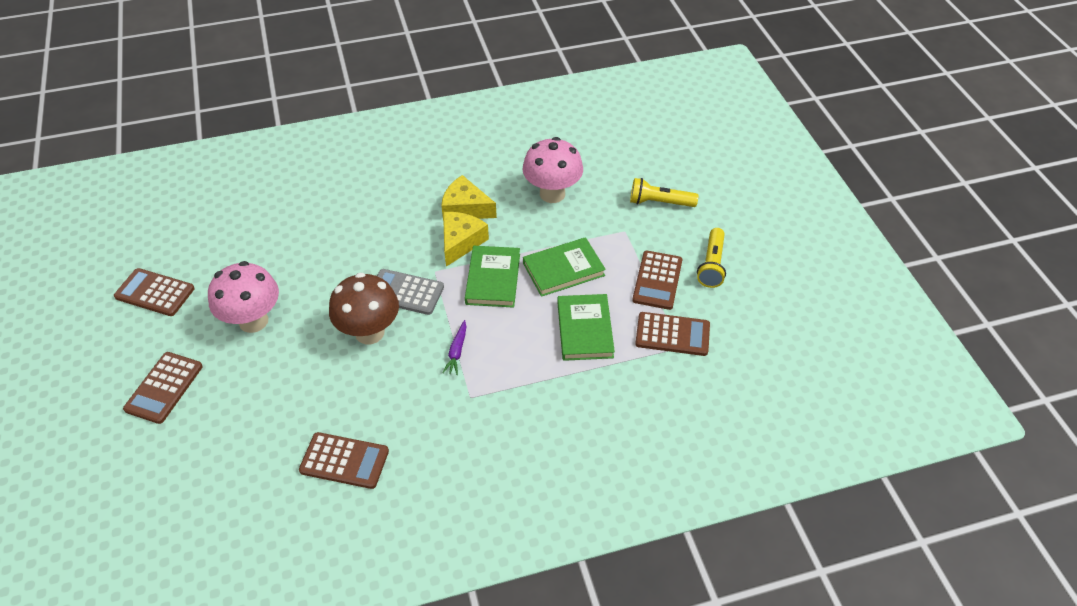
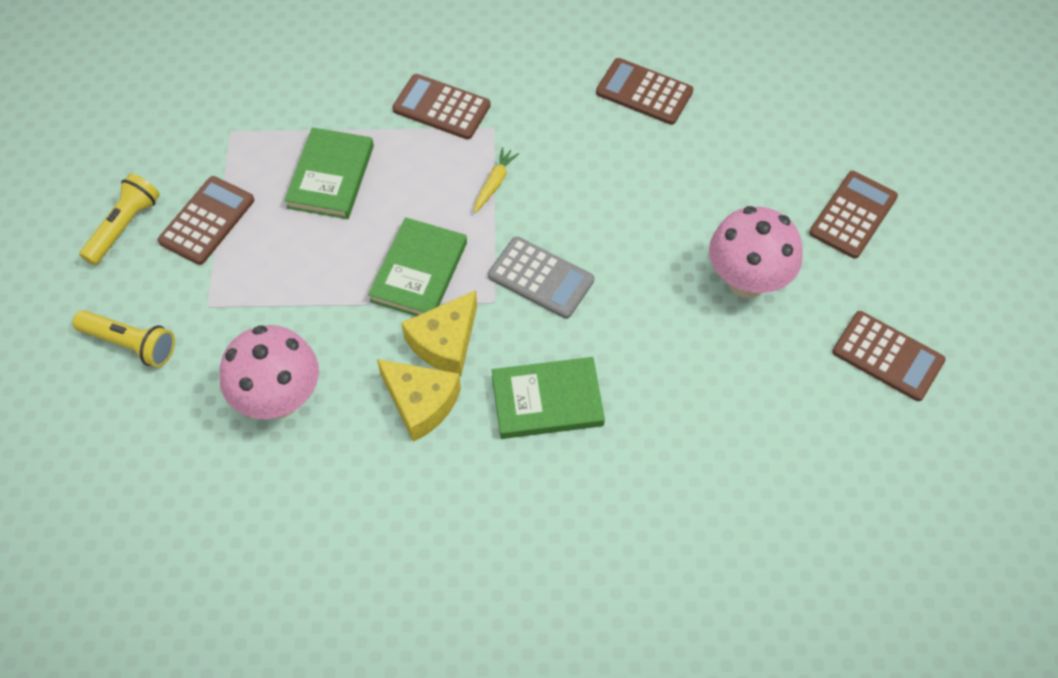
camera: 165 degrees left, 10 degrees up
brown mushroom [329,272,399,344] -> none
purple carrot [442,320,467,375] -> yellow carrot [474,147,519,213]
green book [523,237,606,297] -> green book moved to [492,357,605,439]
brown calculator [635,312,710,356] -> brown calculator moved to [392,74,491,140]

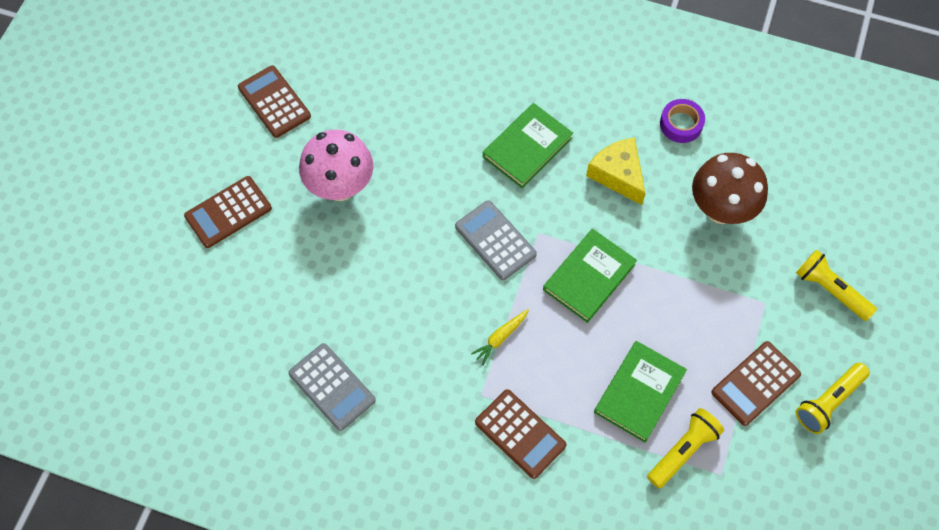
camera: 160 degrees left, 5 degrees up
pink mushroom [220,325,319,419] -> brown mushroom [692,153,768,224]
yellow cheese [401,290,477,376] -> none
green book [492,357,605,439] -> green book turned 60 degrees counterclockwise [483,103,573,188]
brown calculator [596,58,693,125] -> grey calculator [289,343,376,431]
none -> yellow flashlight [647,408,724,489]
none -> purple tape [660,99,705,143]

